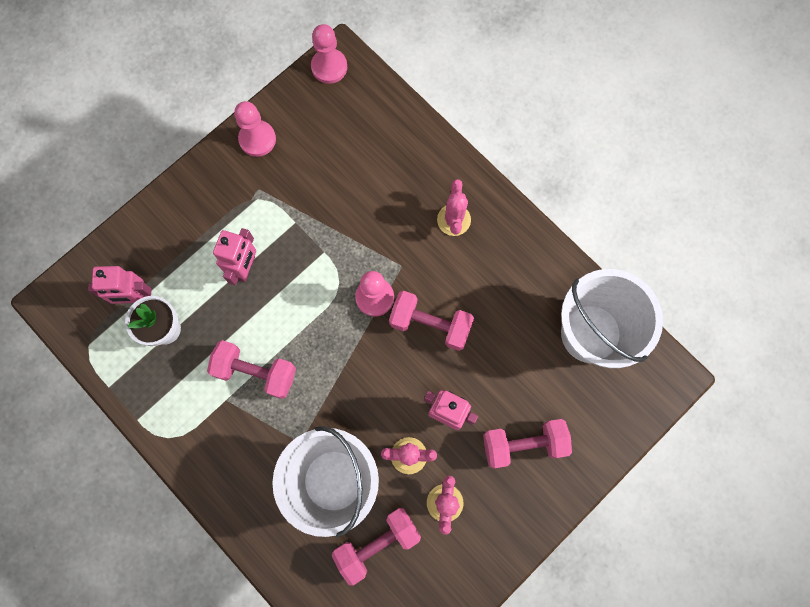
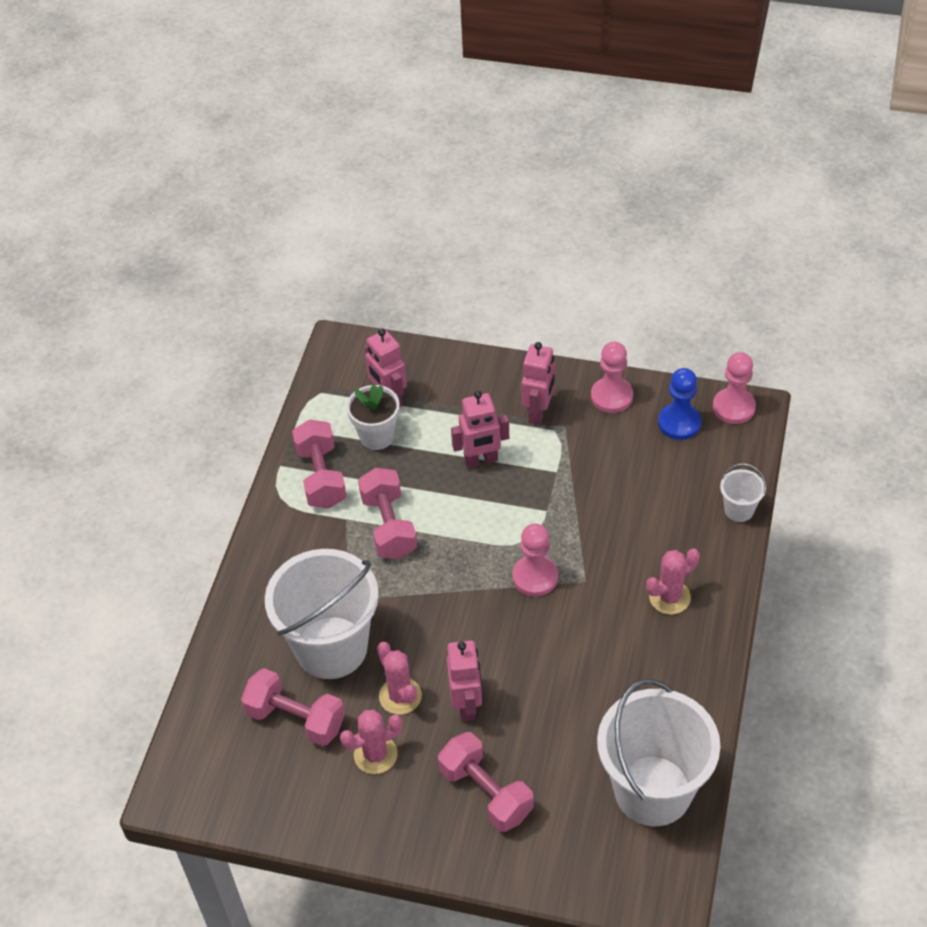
camera: 60 degrees right, 25 degrees down
pink dumbbell [389,291,474,351] -> pink dumbbell moved to [292,419,347,509]
none -> pink robot [521,342,555,425]
none -> blue pawn [658,368,701,440]
none -> white bucket [720,463,766,522]

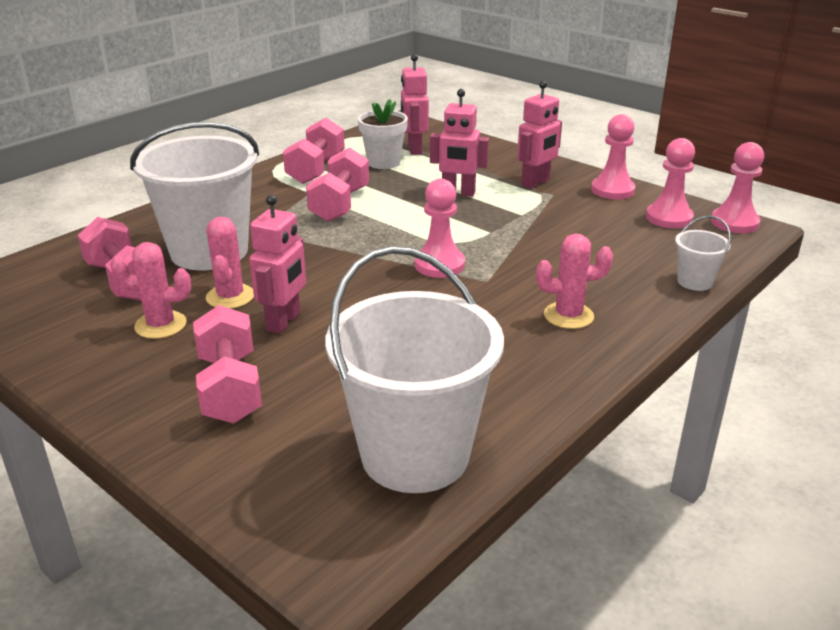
camera: 25 degrees right, 20 degrees down
blue pawn [658,368,701,440] -> pink pawn [646,138,695,229]

